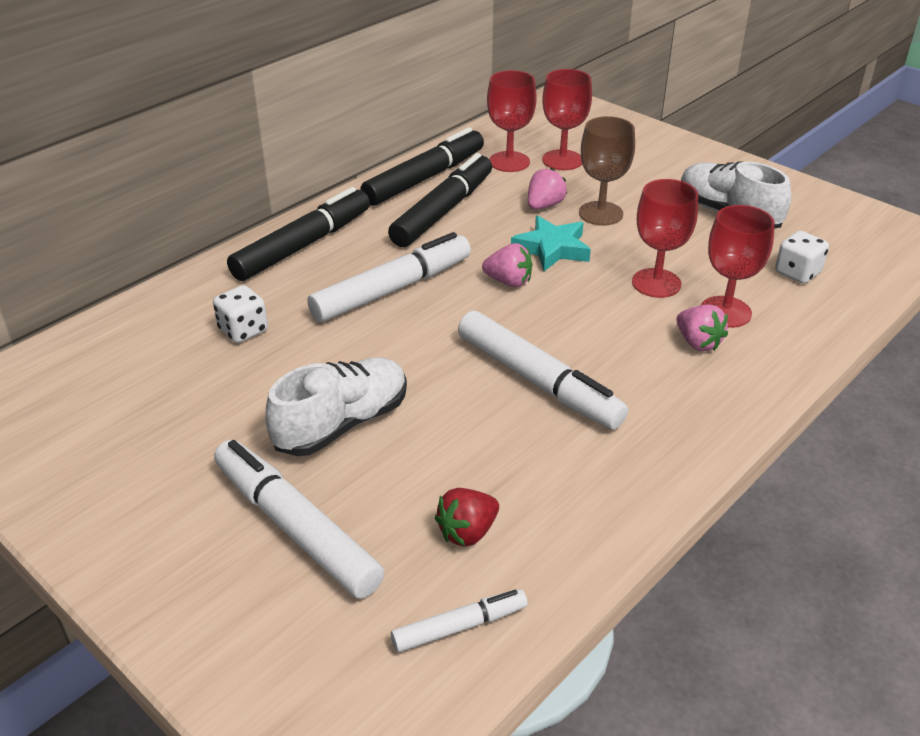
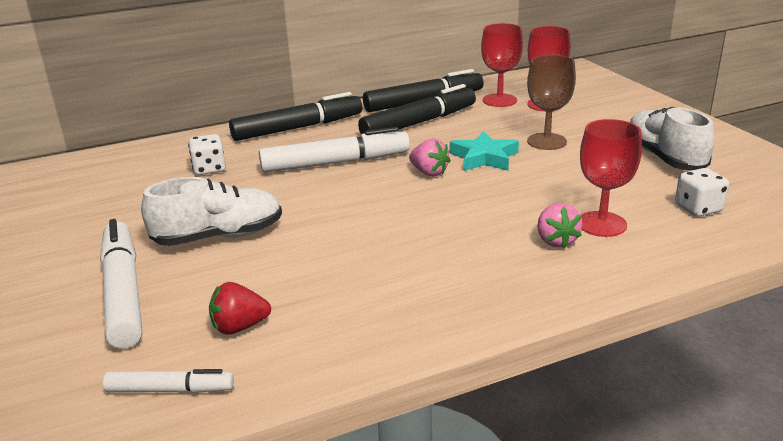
camera: 25 degrees right, 10 degrees down
white marker [458,311,628,430] -> none
pink strawberry [528,168,567,209] -> none
red goblet [632,179,698,298] -> none

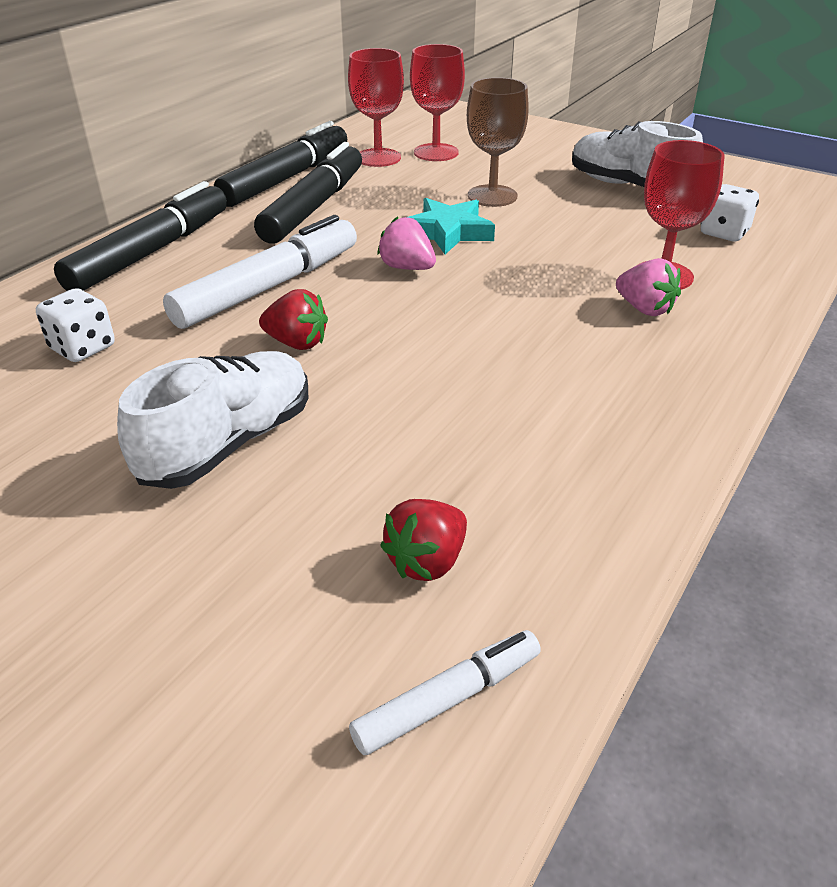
camera: 35 degrees left, 10 degrees up
white marker [100,219,142,349] -> none
pink strawberry [409,139,451,176] -> pink strawberry turned 150 degrees counterclockwise [377,216,436,270]
none -> red strawberry [259,289,328,350]

